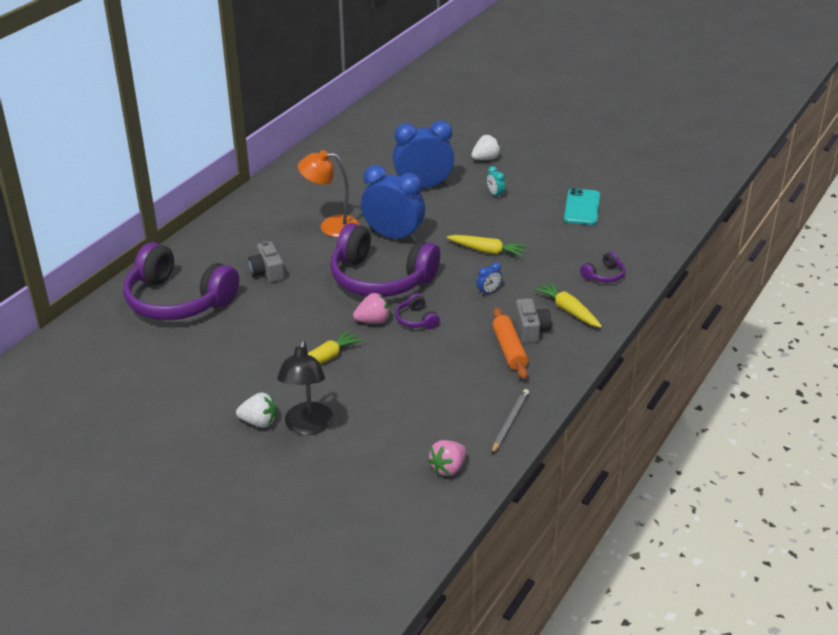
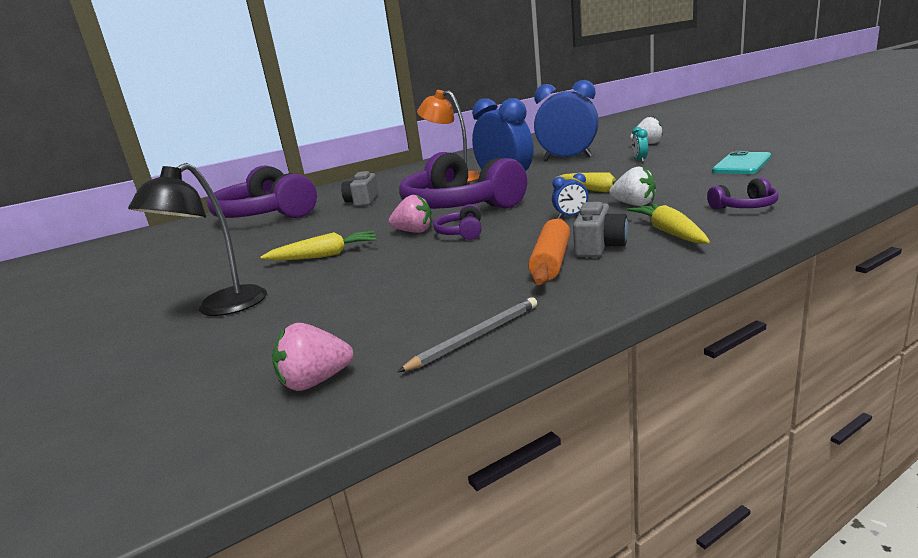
camera: 30 degrees right, 15 degrees down
white strawberry [236,393,276,428] -> white strawberry moved to [609,166,656,206]

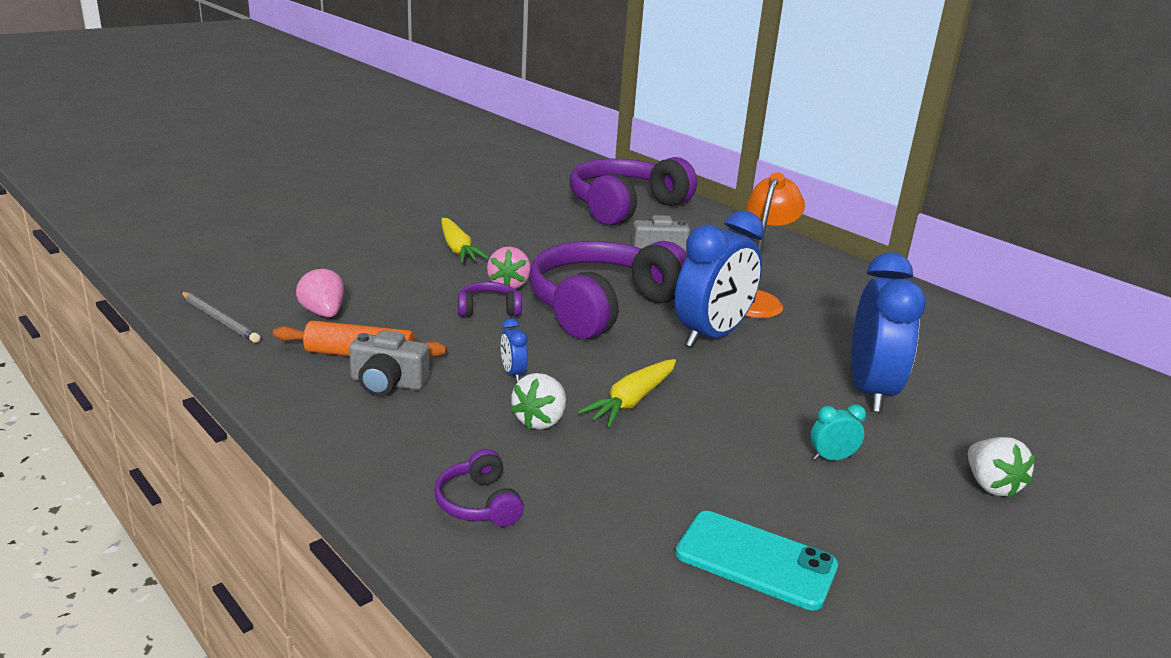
camera: 75 degrees right, 5 degrees up
black lamp [128,163,267,316] -> none
pink strawberry [272,323,354,391] -> pink strawberry moved to [296,267,344,317]
yellow carrot [627,204,710,244] -> none

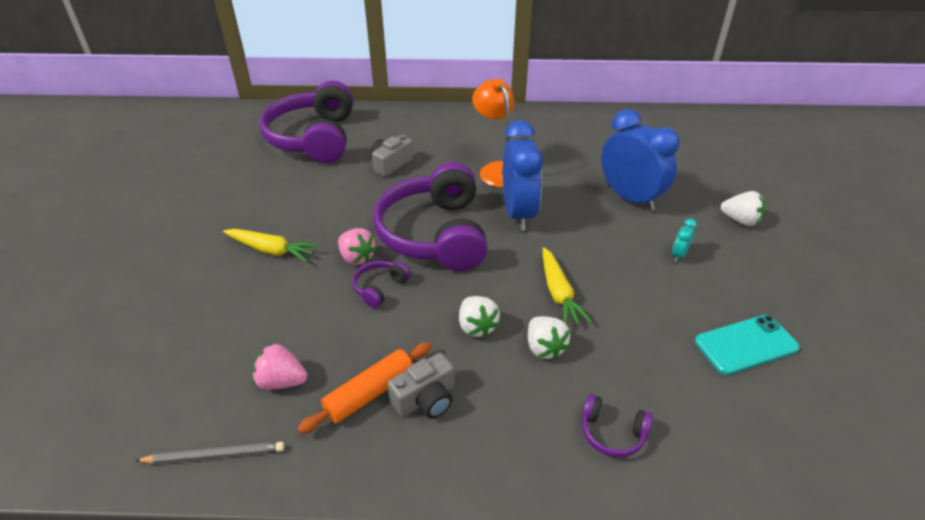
camera: 45 degrees left, 15 degrees up
blue clock [501,318,528,382] -> white strawberry [459,296,500,338]

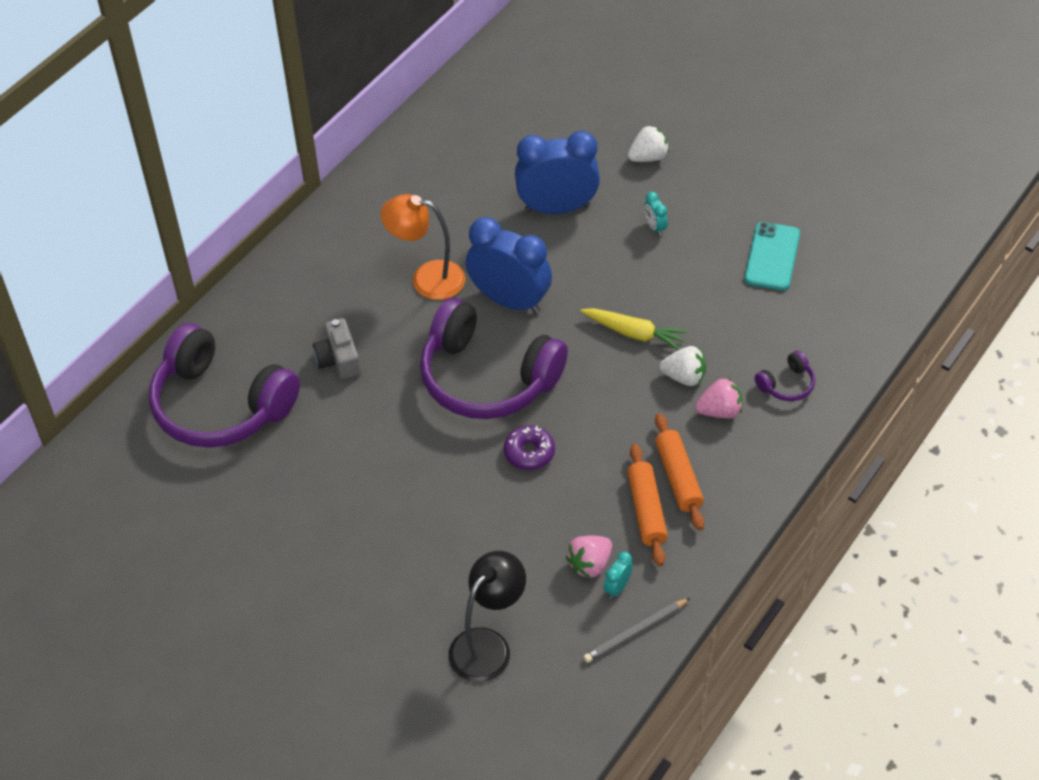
camera: 55 degrees left, 10 degrees up
grey pencil [135,442,284,464] -> grey pencil turned 150 degrees counterclockwise [583,598,690,663]
yellow carrot [223,229,319,262] -> none
pink strawberry [338,228,377,265] -> pink strawberry moved to [695,378,742,418]
purple headphones [352,261,411,308] -> purple donut [504,425,555,470]
grey camera [387,353,455,419] -> orange rolling pin [655,413,704,530]
white strawberry [459,296,500,338] -> none
none -> black lamp [448,551,526,682]
none -> turquoise clock [604,552,633,599]

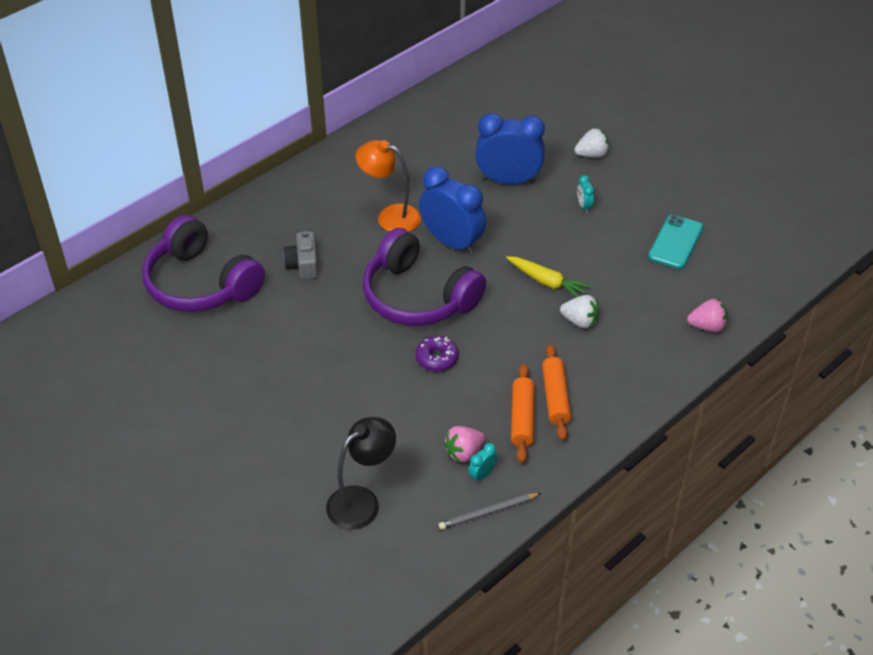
camera: 10 degrees right, 5 degrees down
pink strawberry [695,378,742,418] -> pink strawberry moved to [687,299,728,332]
purple headphones [755,351,815,401] -> none

